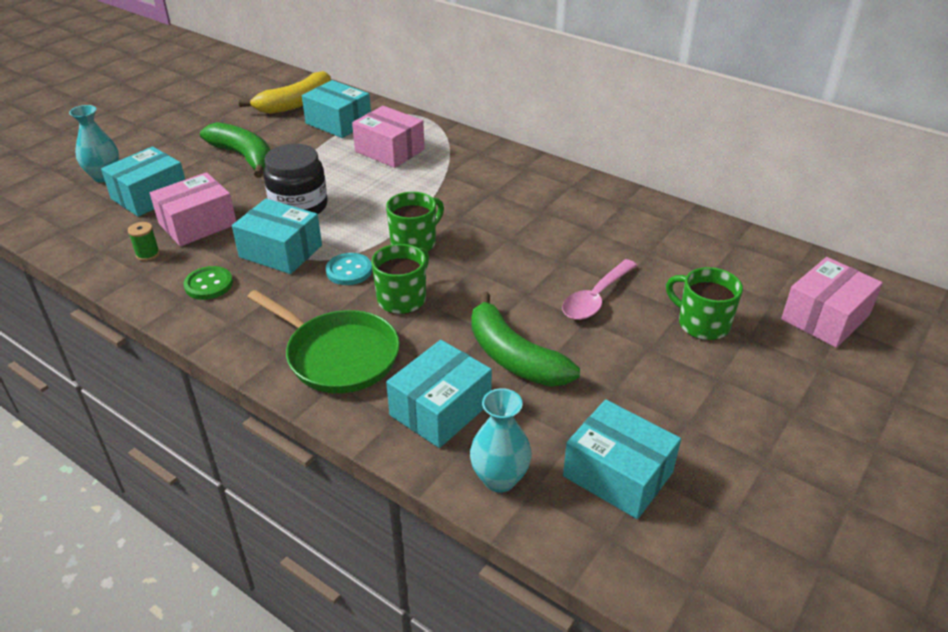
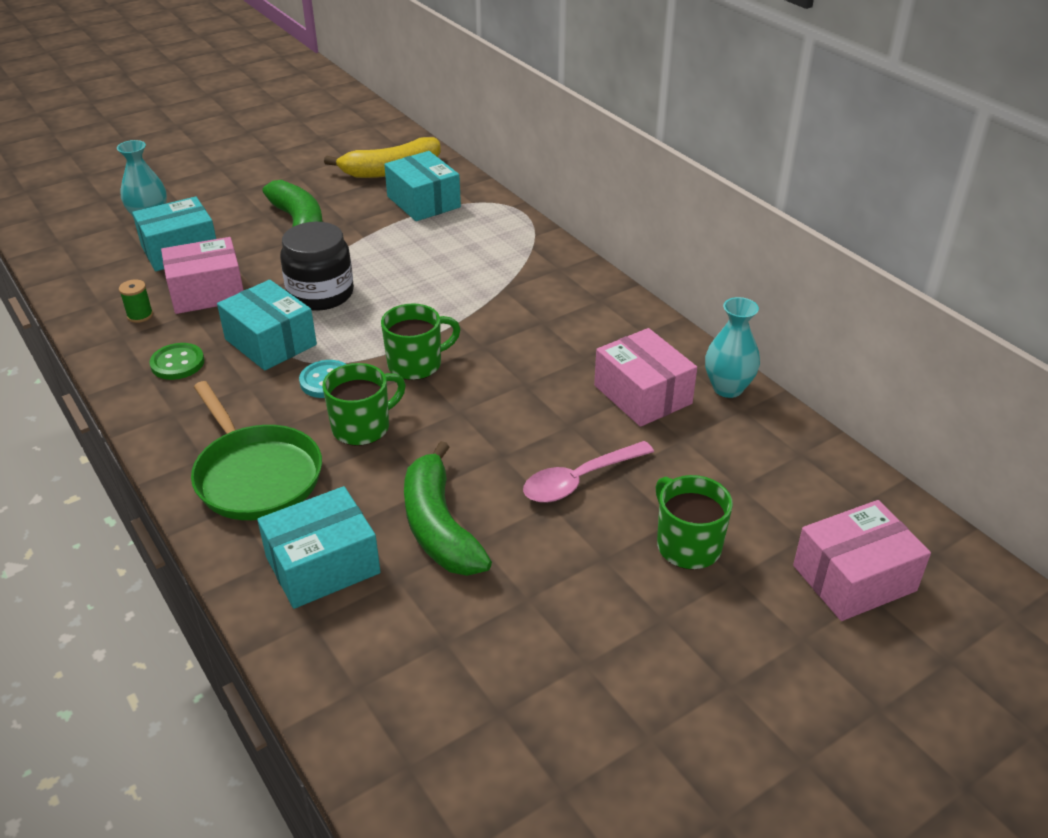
camera: 20 degrees right, 0 degrees up
pink box [352,106,425,168] -> pink box moved to [594,328,697,427]
turquoise vase [470,388,532,492] -> turquoise vase moved to [705,297,760,398]
turquoise box [563,400,681,519] -> none

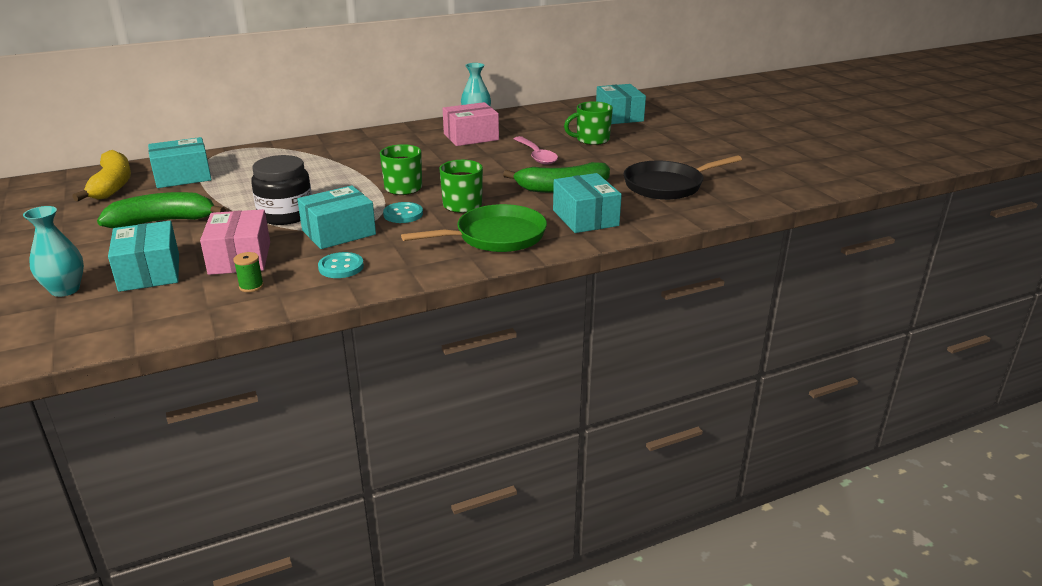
camera: 80 degrees left, 10 degrees down
green button [149,343,204,380] -> turquoise button [318,252,364,278]
pink box [793,500,931,621] -> turquoise box [596,84,646,124]
none -> black pan [623,155,742,200]

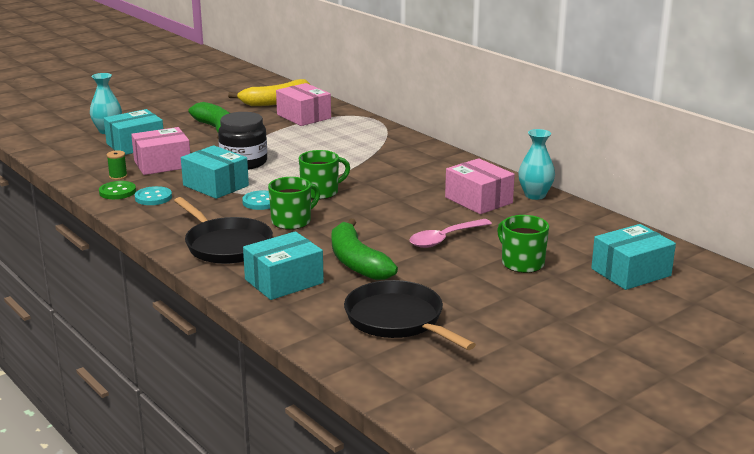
camera: 75 degrees right, 5 degrees down
turquoise box [148,137,212,188] -> pink box [276,83,331,126]
green pan [401,204,547,252] -> black pan [174,197,273,264]
none -> green button [99,181,136,199]

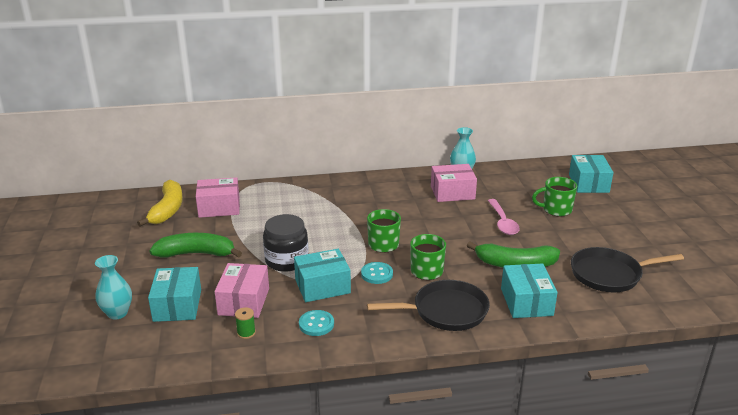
camera: 60 degrees left, 5 degrees up
green button [99,181,136,199] -> none

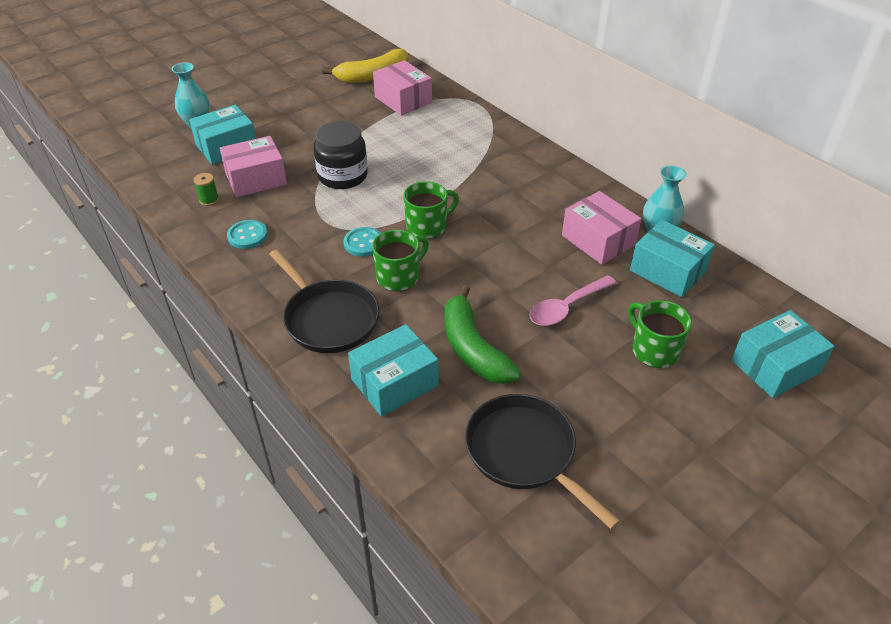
camera: 60 degrees right, 15 degrees up
green banana [149,233,242,258] -> none
turquoise box [294,249,351,302] -> turquoise box moved to [630,220,715,297]

